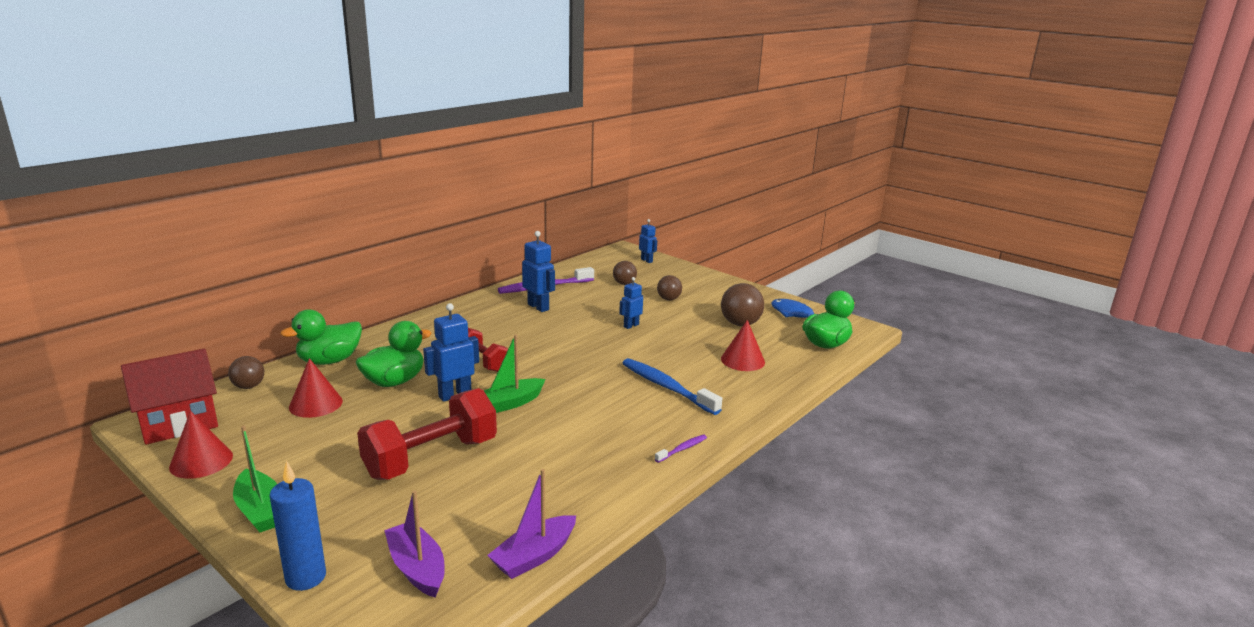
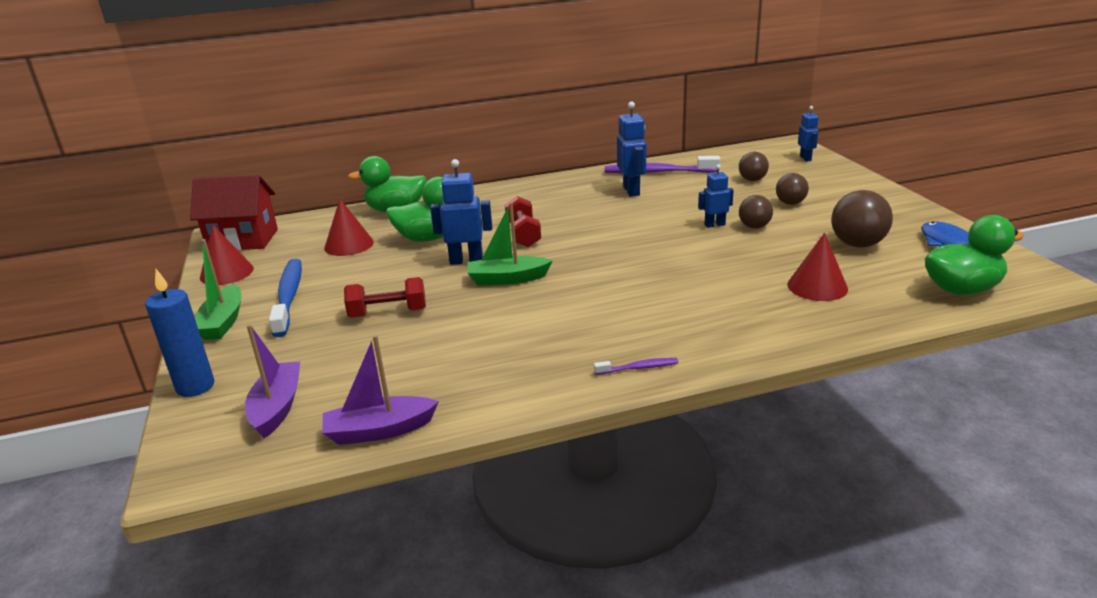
camera: 35 degrees right, 5 degrees up
brown ball [228,356,264,389] -> brown ball moved to [739,195,773,229]
red dumbbell [357,388,497,480] -> red dumbbell [344,277,426,318], size x0.58
blue toothbrush [623,358,722,415] -> blue toothbrush moved to [269,259,302,337]

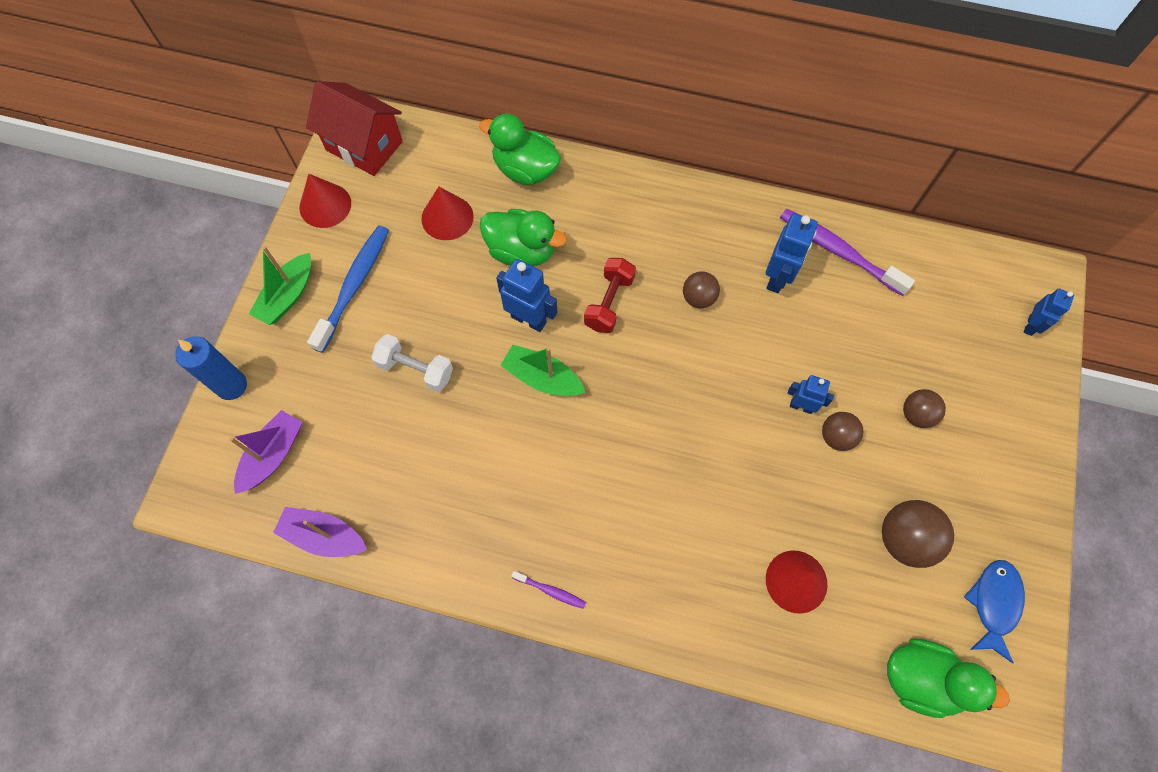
camera: 30 degrees right, 40 degrees up
red dumbbell [344,277,426,318] -> white dumbbell [371,334,453,392]
brown ball [739,152,769,181] -> brown ball moved to [683,271,720,308]

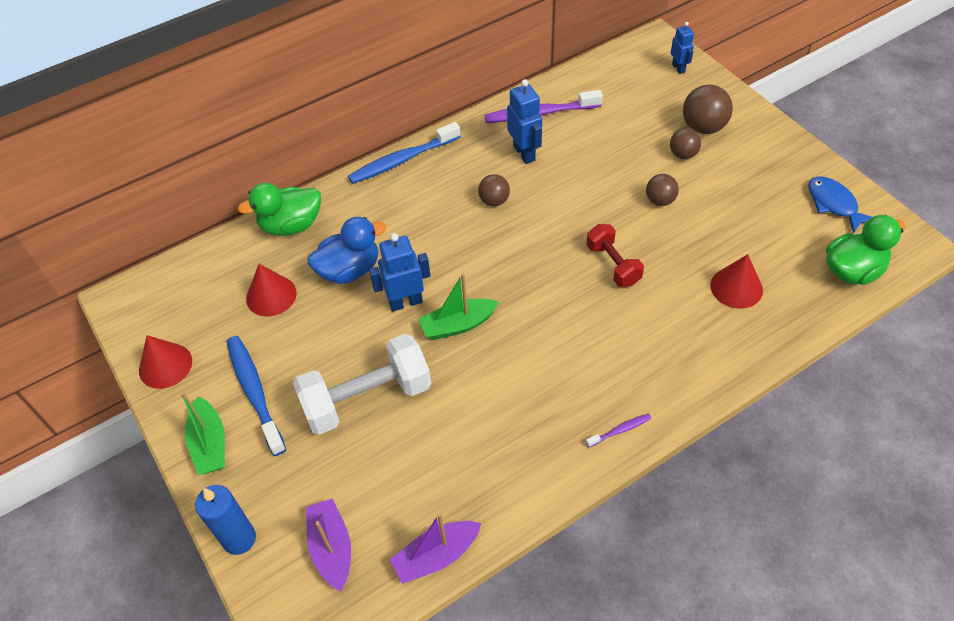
camera: 45 degrees left, 15 degrees down
red house [306,81,403,176] -> none
white dumbbell [371,334,453,392] -> white dumbbell [293,334,431,435], size x1.72
green duck [480,209,567,266] -> blue duck [307,217,386,284]
red dumbbell [584,258,636,333] -> red dumbbell moved to [586,224,644,287]
blue robot [788,375,834,414] -> none
brown ball [882,500,954,568] -> brown ball moved to [683,85,733,134]
none -> blue toothbrush [348,122,461,184]

